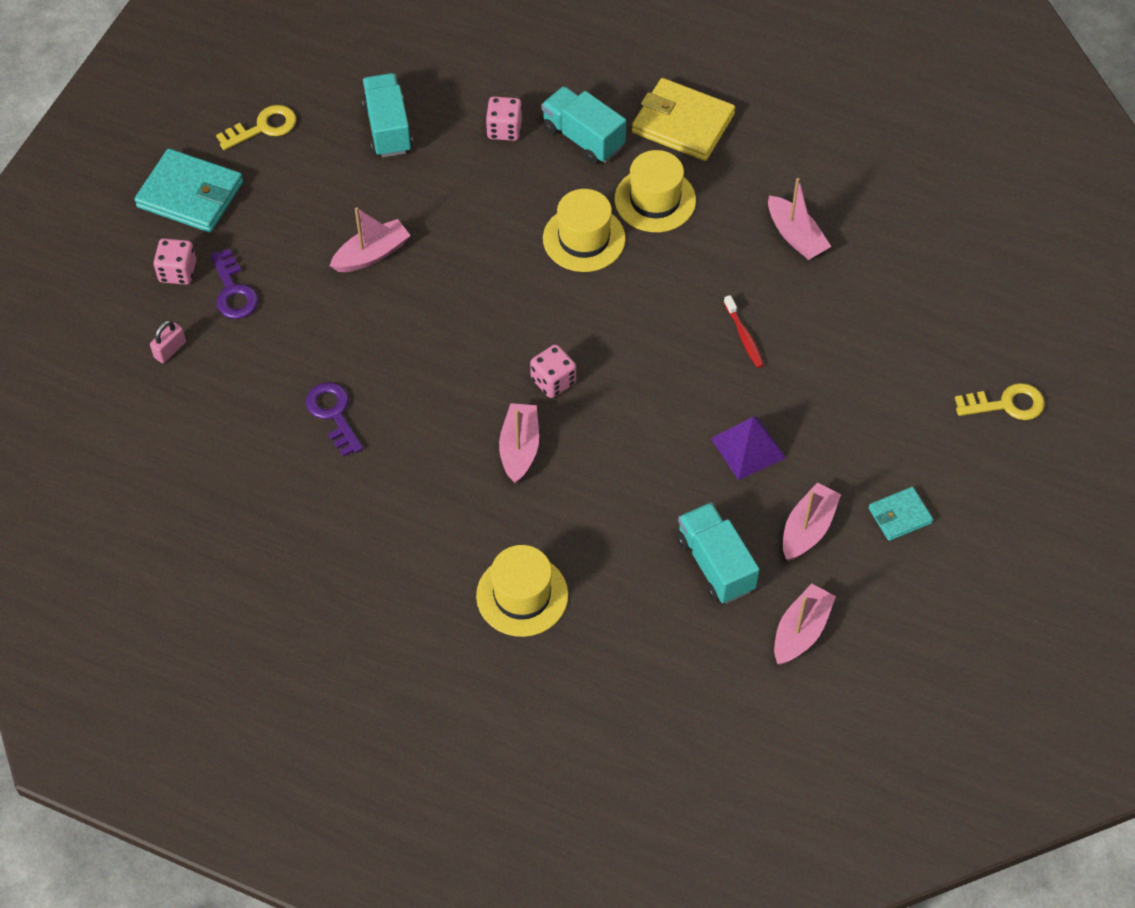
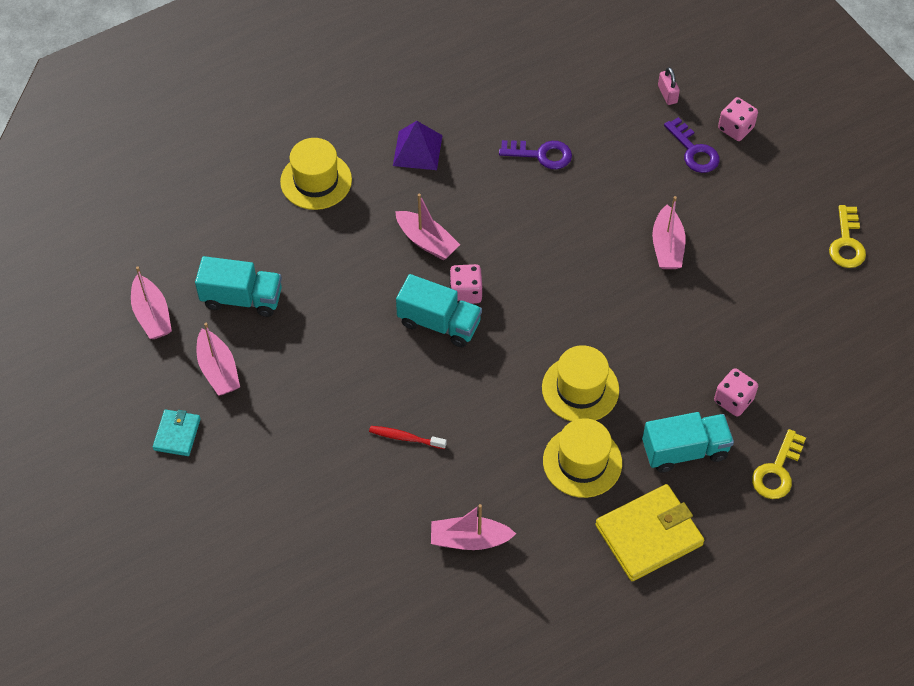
camera: 125 degrees right, 0 degrees up
turquoise wallet [134,149,243,232] -> none
purple key [210,249,258,319] -> purple key turned 135 degrees counterclockwise [664,117,720,173]
turquoise truck [362,73,413,157] -> turquoise truck moved to [396,274,482,347]
purple pyramid [711,417,786,480] -> purple pyramid moved to [393,121,442,170]
yellow key [955,383,1045,420] -> yellow key moved to [752,429,806,499]

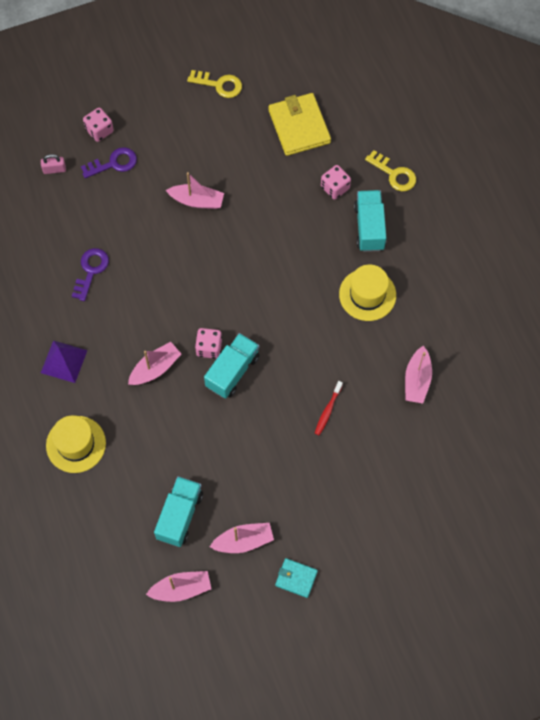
camera: 80 degrees left, 10 degrees up
yellow hat [542,345,619,422] -> none
yellow wallet [595,484,704,581] -> yellow wallet moved to [268,93,331,156]

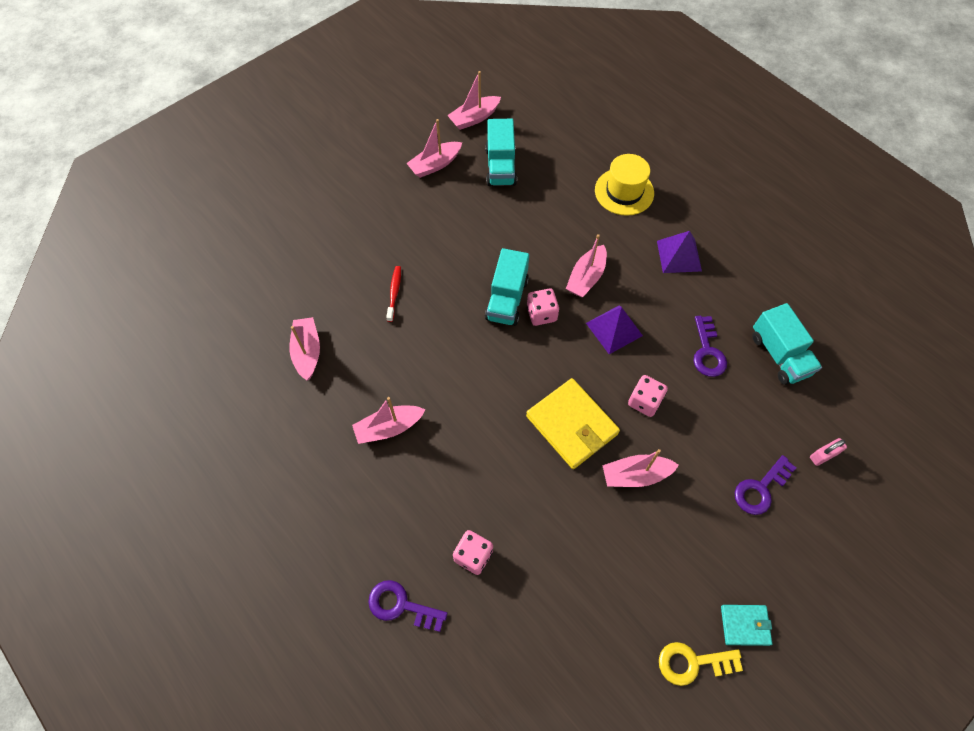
camera: 160 degrees right, 5 degrees down
pink dice [83,108,114,142] -> pink dice moved to [628,375,668,417]
yellow wallet [268,93,331,156] -> yellow wallet moved to [526,378,620,469]
turquoise wallet [275,558,318,598] -> turquoise wallet moved to [721,605,772,646]
yellow hat [339,265,396,321] -> pink boat [352,397,426,444]
turquoise truck [354,190,386,252] -> turquoise truck moved to [752,303,822,385]
yellow key [365,150,416,191] -> purple key [368,580,448,632]
none -> purple pyramid [586,305,643,354]

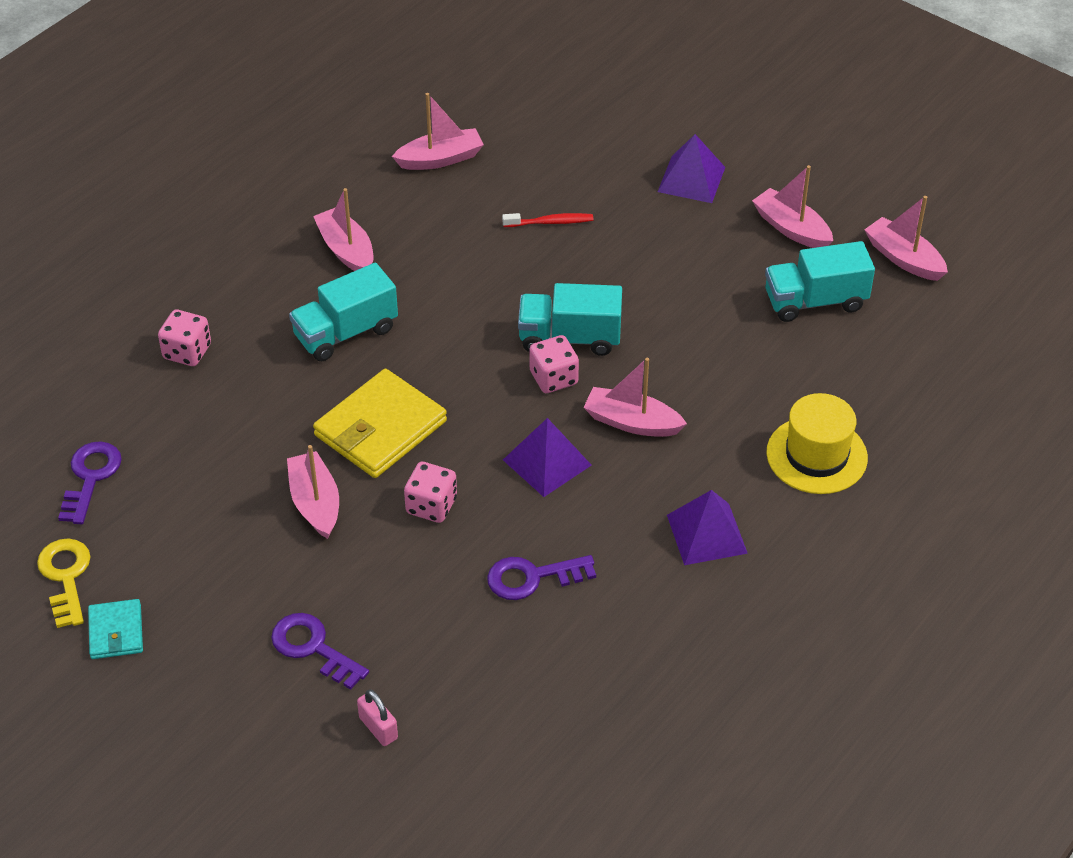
camera: 80 degrees right, 15 degrees down
purple key [368,580,448,632] -> purple key moved to [58,442,122,524]
turquoise truck [752,303,822,385] -> turquoise truck moved to [289,263,398,361]
none -> purple pyramid [658,134,725,203]

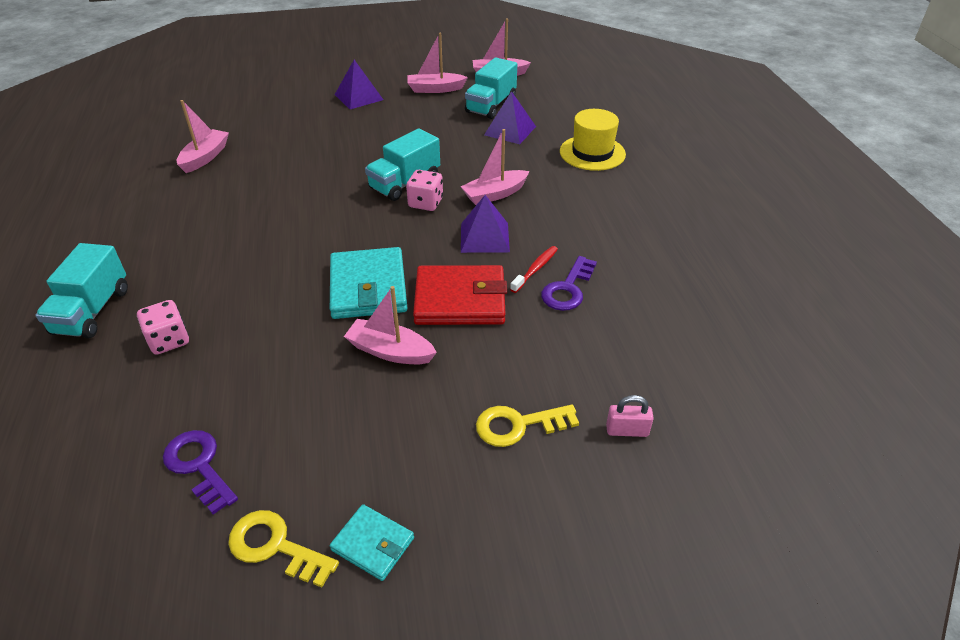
camera: 50 degrees left, 5 degrees down
purple key [271,613,369,690] -> yellow key [476,405,579,447]
turquoise truck [289,263,398,361] -> turquoise truck moved to [36,243,128,339]
pink boat [313,188,373,271] -> none
yellow wallet [313,369,447,478] -> turquoise wallet [330,247,408,319]
pink dice [404,462,457,523] -> red wallet [413,265,507,325]
red toothbrush [502,213,593,227] -> red toothbrush moved to [510,246,558,293]
purple pyramid [667,490,748,565] -> purple pyramid moved to [484,91,536,144]

